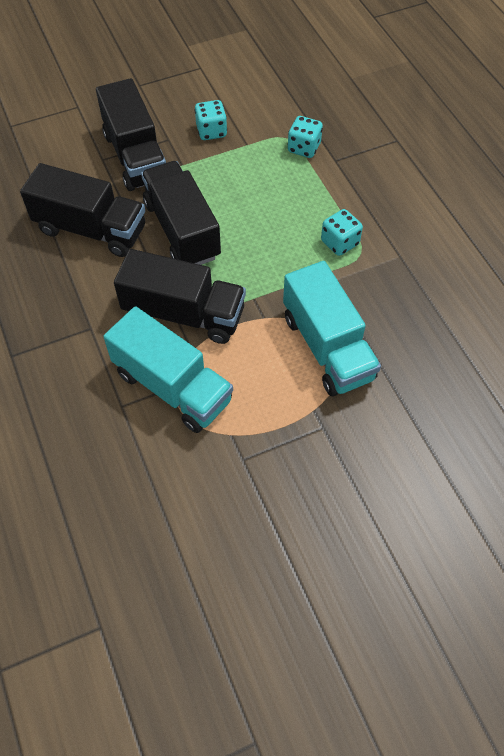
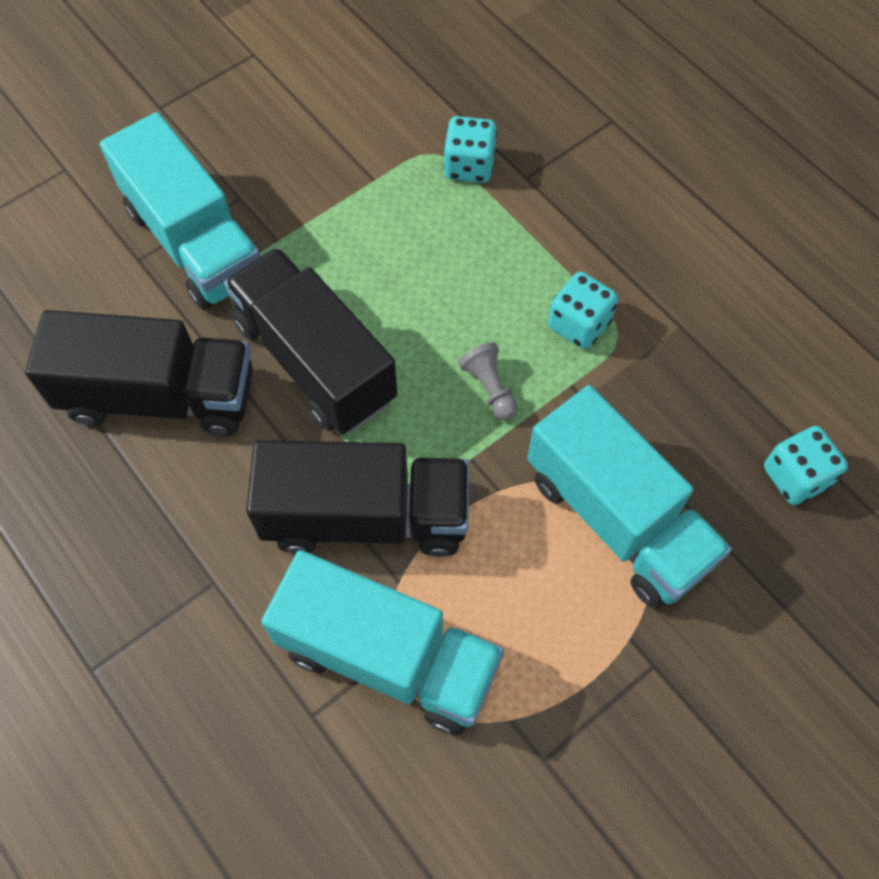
camera: 15 degrees left, 5 degrees up
black truck [96,78,166,191] -> turquoise truck [100,112,261,310]
turquoise dice [195,100,227,140] -> turquoise dice moved to [764,426,848,505]
none -> grey pawn [458,342,518,420]

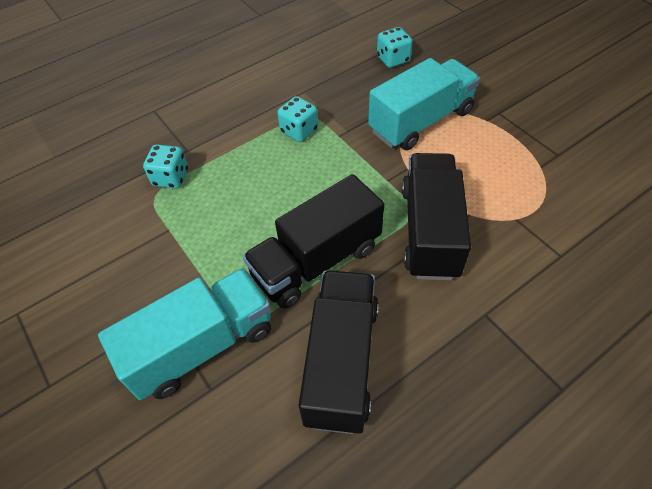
camera: 85 degrees left, 10 degrees down
turquoise truck [261,550,504,735] -> none
grey pawn [458,342,518,420] -> none

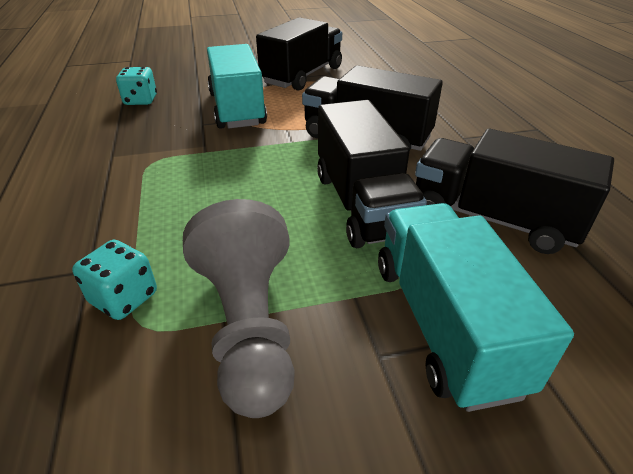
camera: 70 degrees left, 15 degrees down
turquoise dice [278,96,318,142] -> none
none -> grey pawn [183,199,295,418]
none -> black truck [256,17,342,91]

